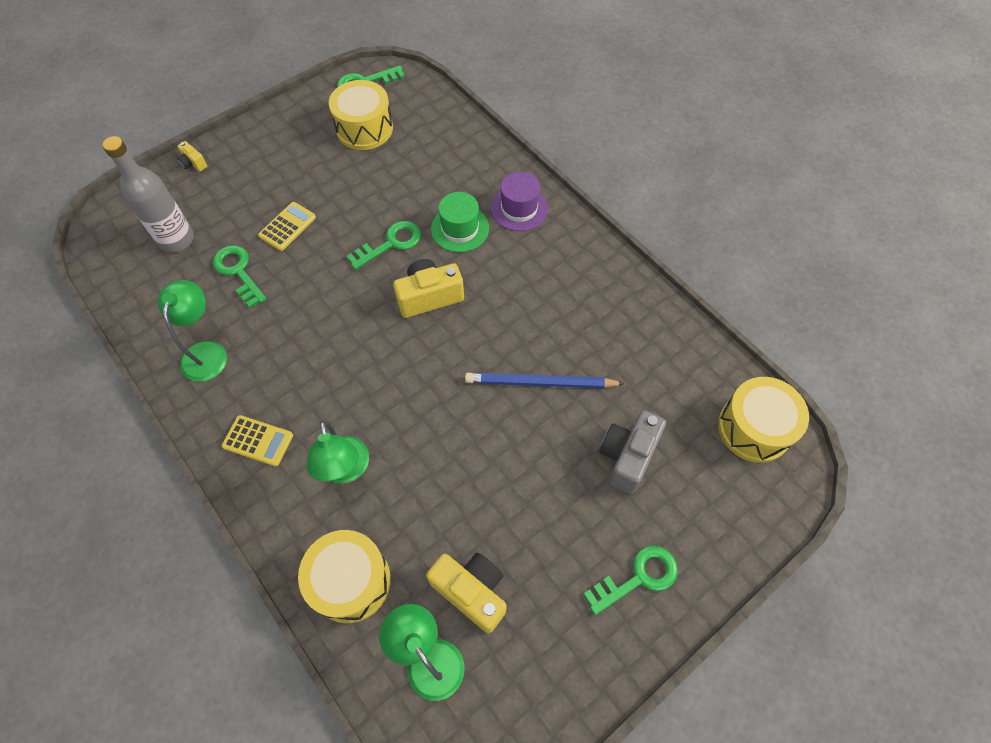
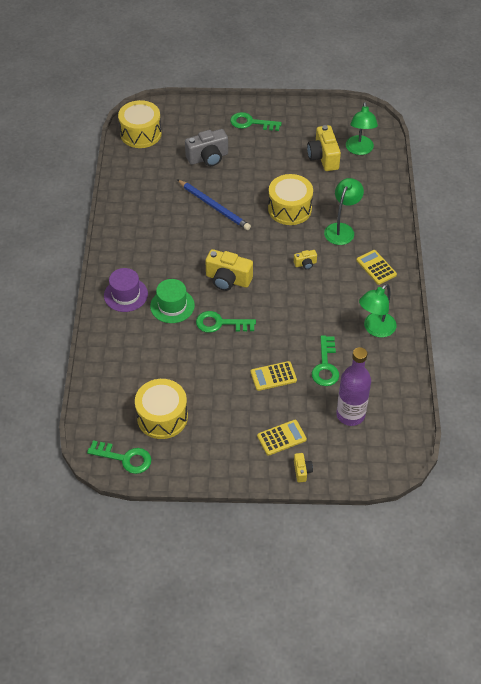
camera: 140 degrees left, 10 degrees down
grey bottle [102,136,194,253] -> purple bottle [336,347,371,426]
yellow drum [298,530,391,623] -> yellow drum moved to [268,174,313,225]
none -> yellow calculator [257,420,307,456]
none -> yellow camera [294,250,317,269]

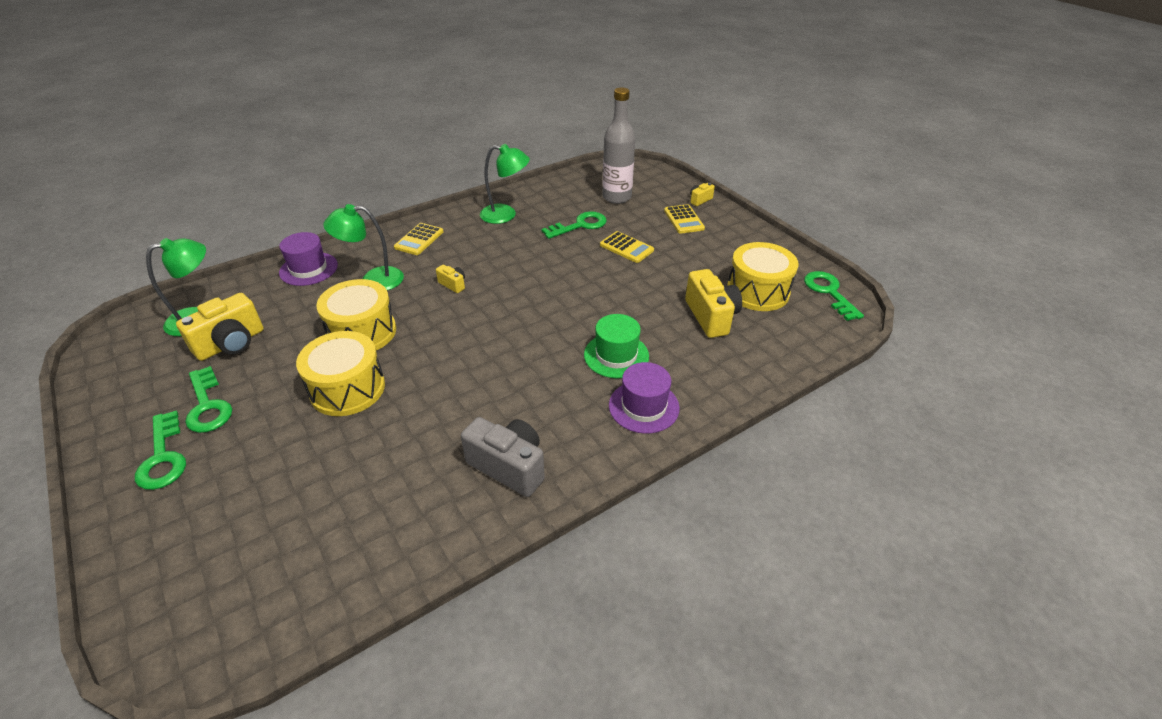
camera: 125 degrees left, 10 degrees down
yellow drum [118,100,162,148] -> yellow drum moved to [296,331,385,416]
blue pencil [177,179,251,230] -> none
grey camera [185,129,228,166] -> grey camera moved to [461,417,545,497]
green key [196,311,256,333] -> green key moved to [185,366,232,433]
yellow camera [205,249,253,291] -> yellow camera moved to [685,269,742,338]
yellow calculator [257,420,307,456] -> yellow calculator turned 135 degrees counterclockwise [664,204,705,234]
purple bottle [336,347,371,426] -> grey bottle [602,87,635,204]
none -> purple hat [279,232,338,286]

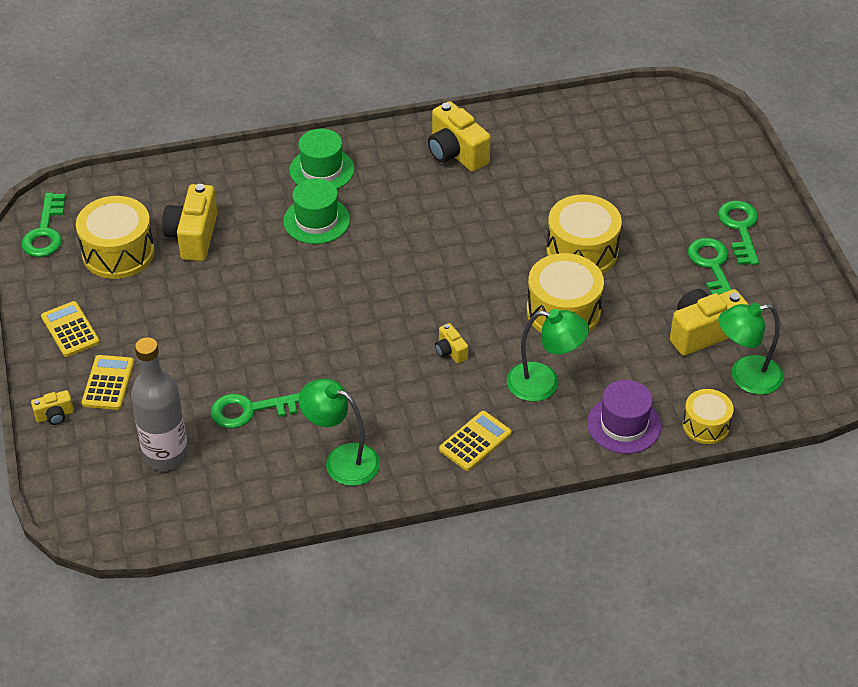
camera: 160 degrees left, 5 degrees up
grey camera [461,417,545,497] -> yellow camera [428,101,491,172]
yellow calculator [600,231,654,263] -> yellow calculator moved to [41,301,100,357]
purple hat [609,362,680,434] -> green hat [290,129,354,189]
none -> yellow drum [683,389,734,444]

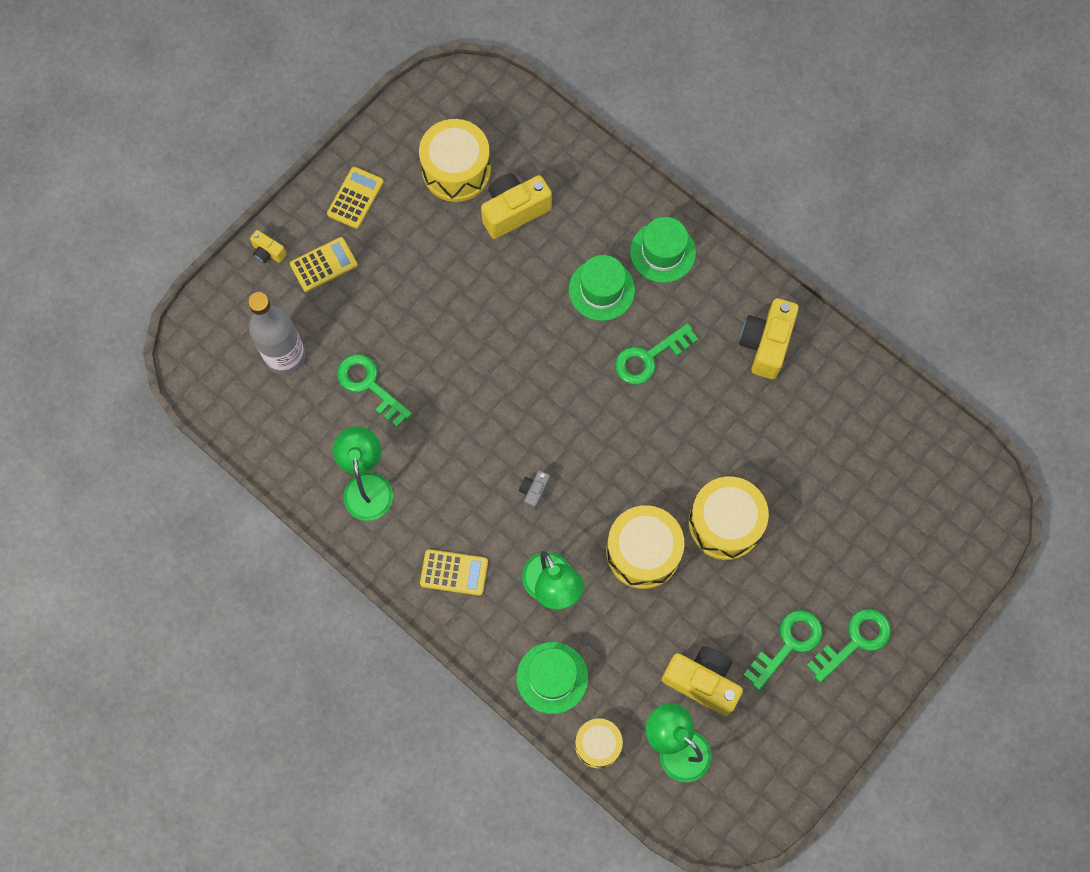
camera: 55 degrees right, 25 degrees up
green key [21,193,65,257] -> green key moved to [615,323,698,385]
yellow camera [435,323,468,364] -> grey camera [519,470,550,510]
purple hat [587,380,661,454] -> green hat [517,642,588,714]

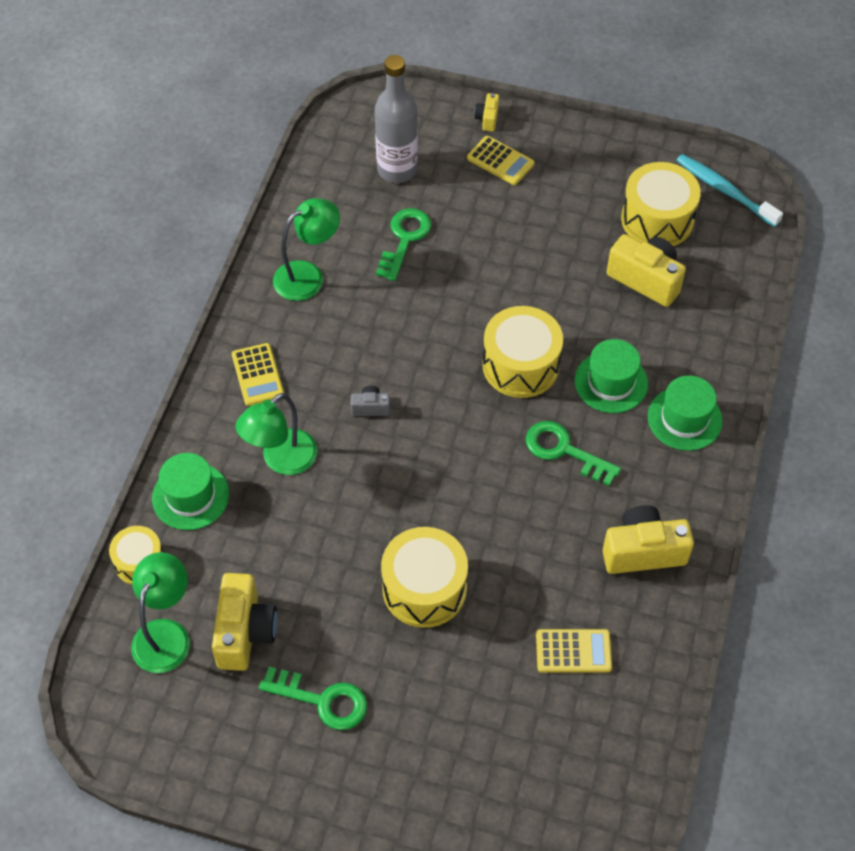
camera: 65 degrees right, 15 degrees down
yellow calculator [327,167,383,229] -> yellow calculator moved to [536,629,612,673]
yellow drum [606,505,684,589] -> yellow drum moved to [482,306,563,398]
green key [807,609,891,683] -> none
none -> turquoise toothbrush [676,154,783,227]

